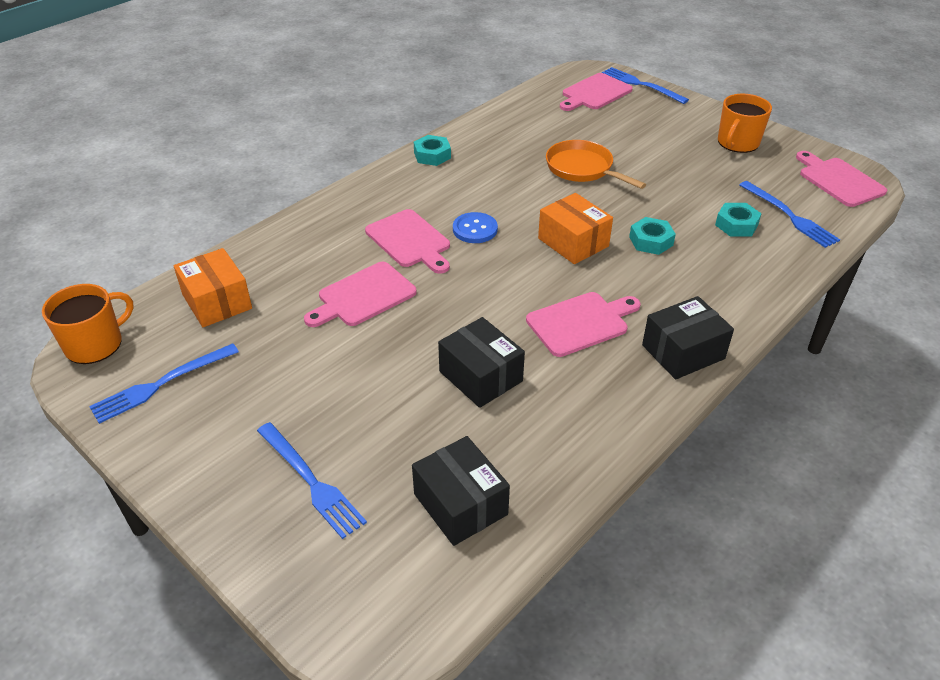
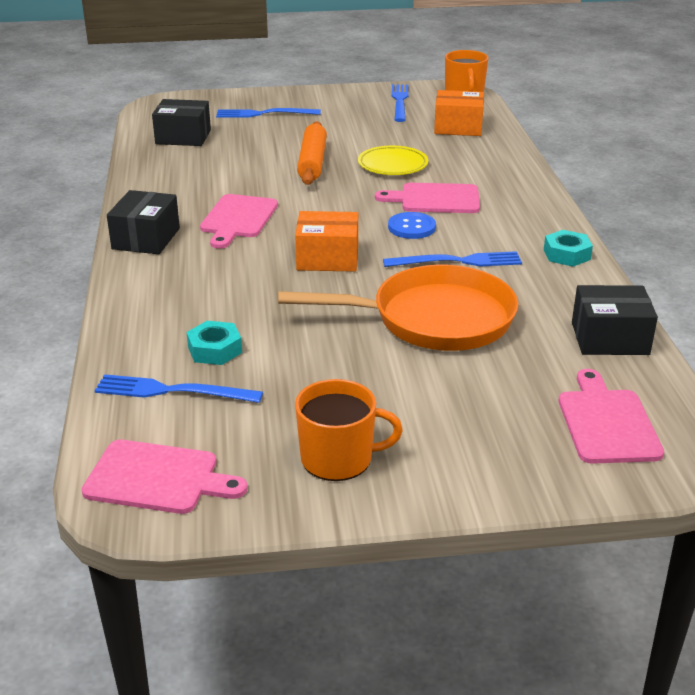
camera: 130 degrees right, 10 degrees down
pink cutting board [304,262,417,327] -> yellow plate [358,146,428,175]
black box [438,317,525,408] -> black box moved to [572,285,658,355]
orange pan [546,140,646,189] -> orange pan [278,265,518,351], size x1.55
blue fork [602,67,689,104] -> blue fork moved to [383,251,522,267]
turquoise nut [629,217,676,255] -> none
orange mug [718,94,772,153] -> orange mug turned 105 degrees clockwise [295,379,403,481]
none -> orange rolling pin [297,121,327,185]

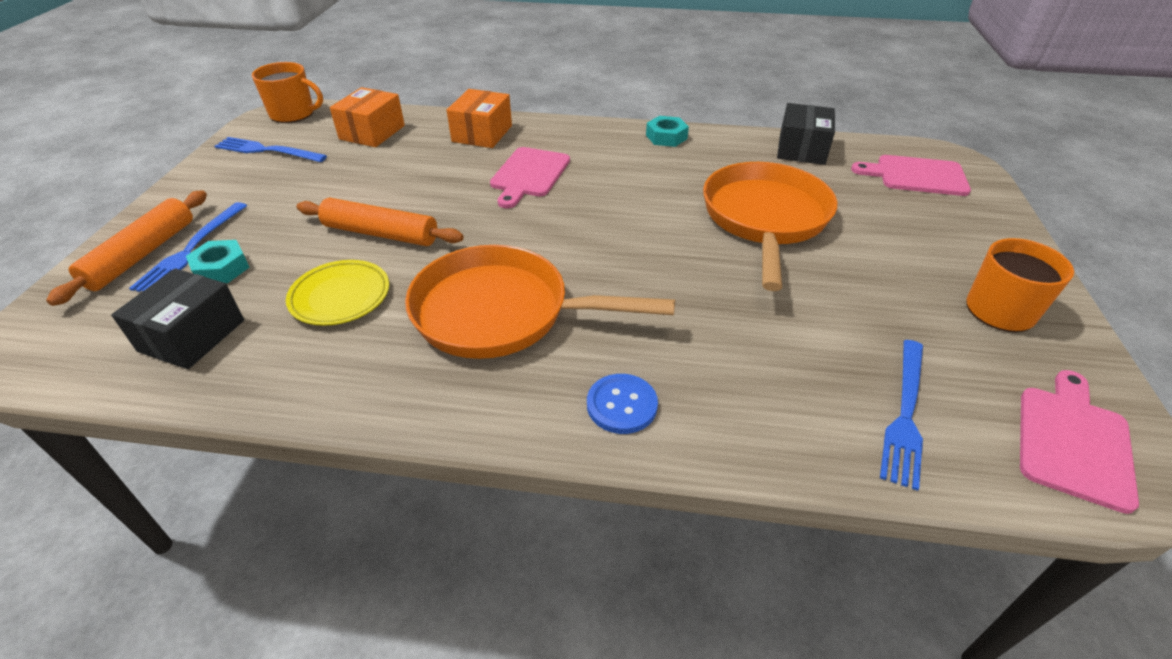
camera: 75 degrees left, 10 degrees up
black box [107,190,180,254] -> none
turquoise nut [186,321,242,365] -> turquoise nut moved to [186,240,250,283]
pink cutting board [200,194,278,249] -> orange pan [405,245,675,359]
orange box [295,211,358,272] -> orange box moved to [447,89,512,148]
yellow plate [358,146,428,175] -> yellow plate moved to [286,260,389,326]
blue fork [383,251,522,267] -> none
blue button [388,212,436,239] -> blue button moved to [587,374,658,434]
none -> orange rolling pin [46,190,207,306]

